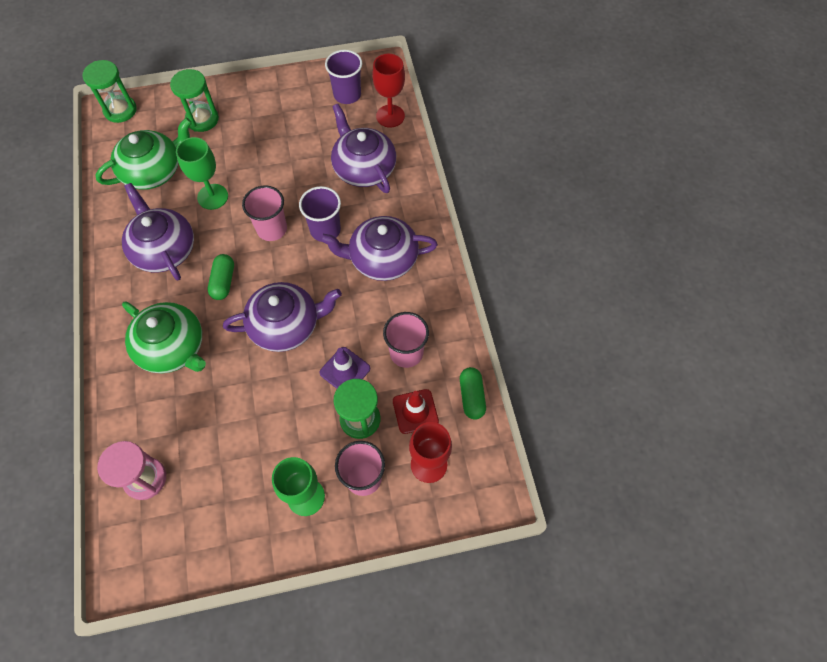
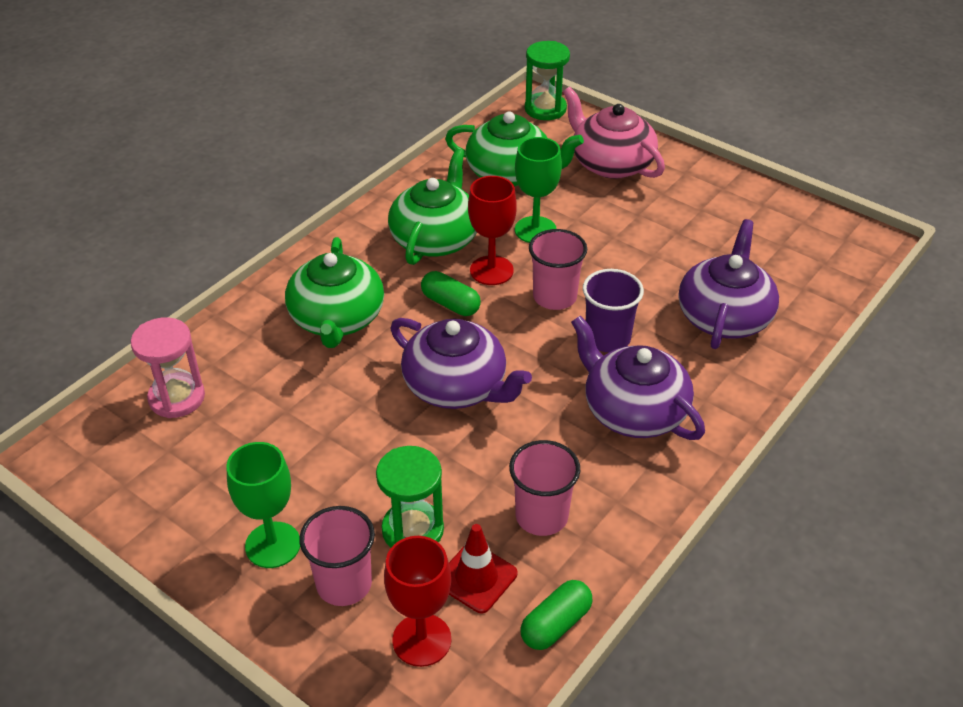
camera: 50 degrees right, 20 degrees down
purple teapot [122,183,194,280] -> green teapot [388,148,477,265]
green hourglass [170,69,219,132] -> pink teapot [563,87,665,179]
green capsule [208,254,234,300] -> green capsule turned 75 degrees clockwise [421,271,481,316]
purple traffic cone [319,347,370,389] -> none
purple cup [325,50,362,104] -> none
red goblet [372,54,405,128] -> red goblet moved to [468,176,517,285]

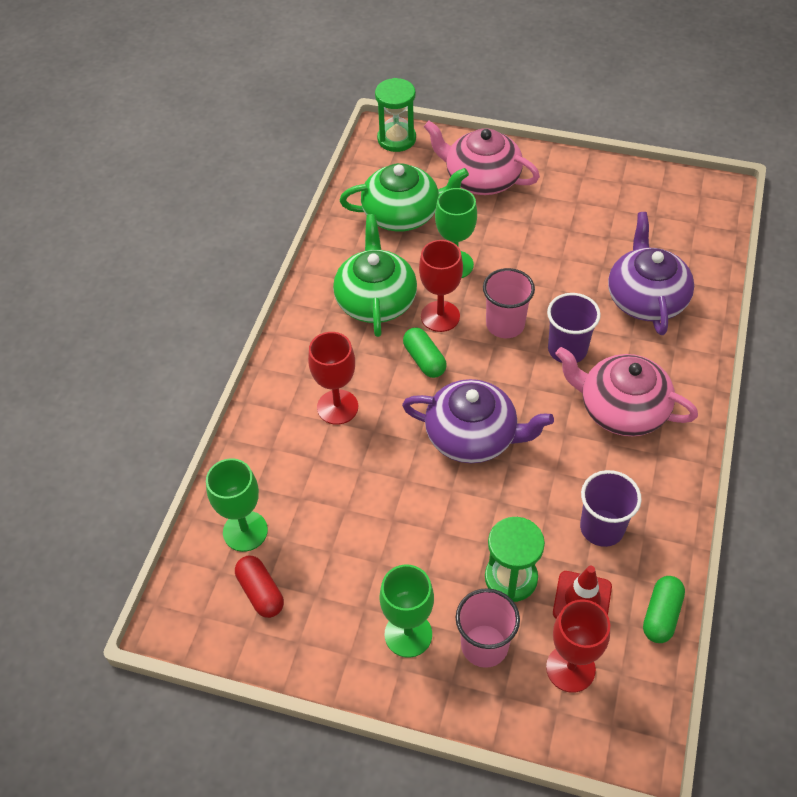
camera: 20 degrees left, 10 degrees up
pink hourglass [131,317,205,418] -> green goblet [206,458,268,552]
green teapot [285,237,384,348] -> red goblet [308,332,358,425]
green capsule [421,271,481,316] -> green capsule turned 45 degrees clockwise [403,328,447,378]
pink cup [509,440,580,536] -> purple cup [580,470,642,547]
purple teapot [571,316,705,440] -> pink teapot [555,347,698,436]
none -> red capsule [235,556,284,618]

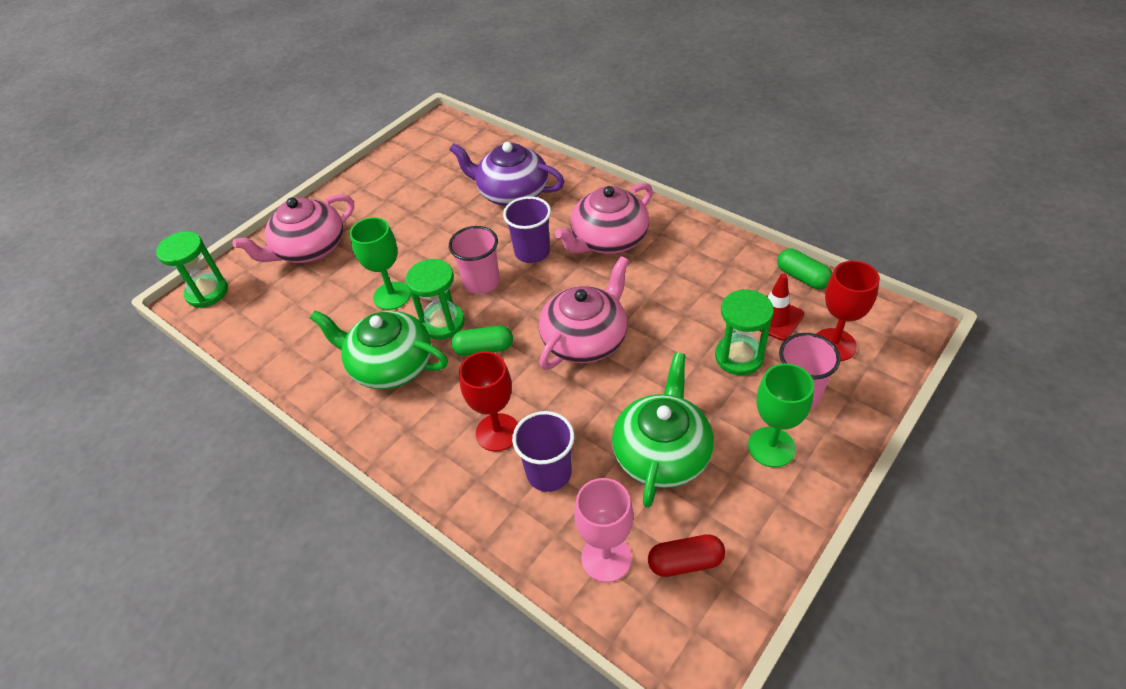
camera: 65 degrees left, 5 degrees down
green goblet [206,458,268,552] -> pink goblet [574,478,633,583]
green teapot [340,163,469,232] -> green teapot moved to [612,352,714,508]
purple teapot [402,379,554,463] -> pink teapot [539,256,629,370]
red goblet [419,240,463,332] -> green hourglass [406,259,465,340]
purple cup [580,470,642,547] -> purple cup moved to [512,411,574,492]

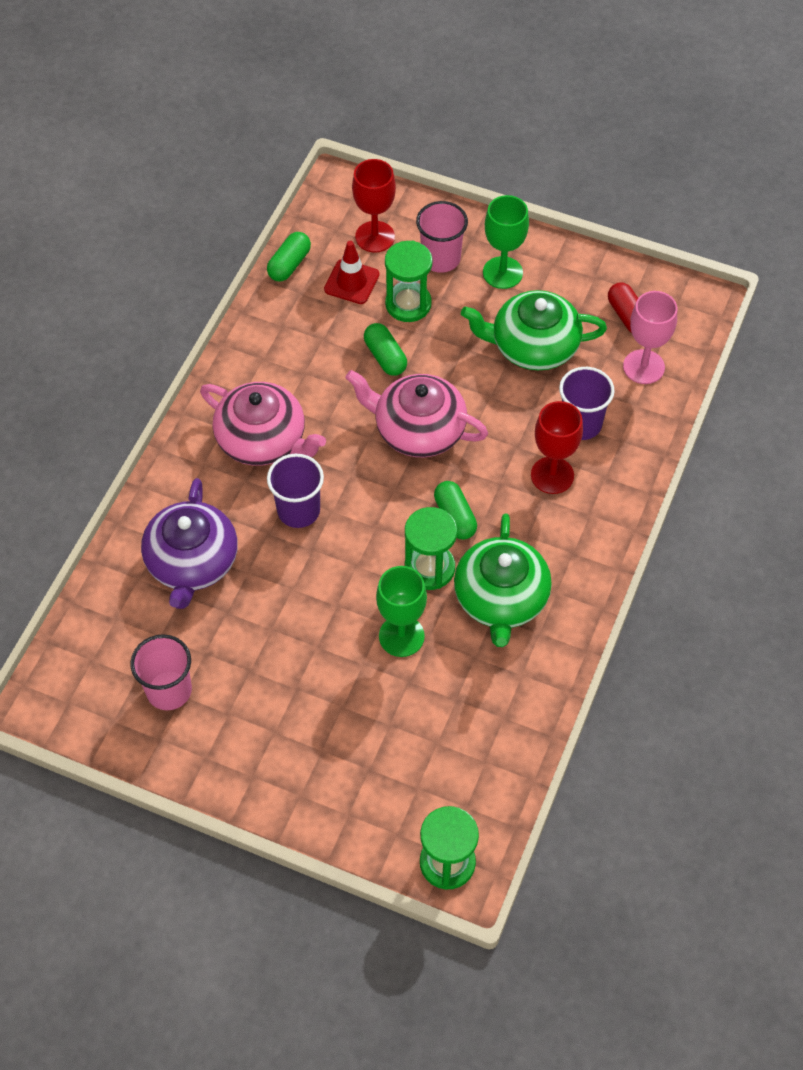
camera: 110 degrees left, 10 degrees up
pink teapot [233,194,354,263] -> none
pink cup [449,226,500,294] -> pink cup moved to [130,634,192,710]
none -> green capsule [364,323,407,376]

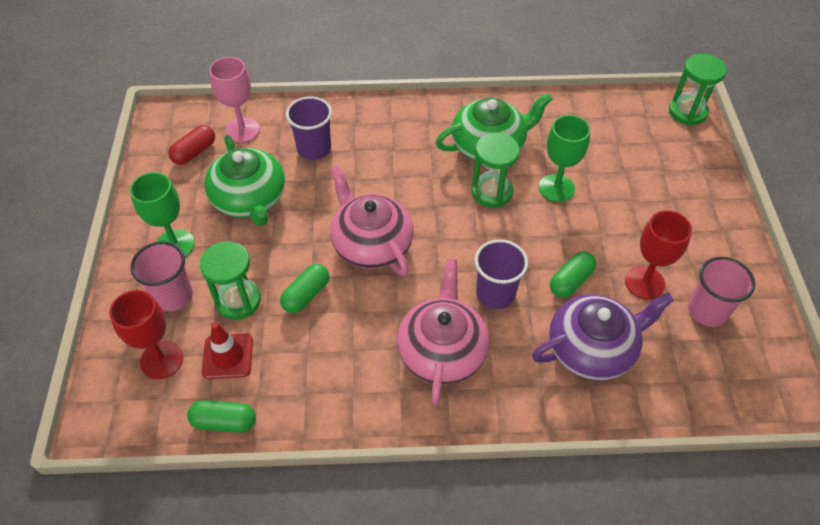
camera: 115 degrees left, 5 degrees down
pink teapot [345,370,488,457] -> pink teapot turned 150 degrees clockwise [330,166,414,276]
green capsule [434,481,477,540] -> green capsule moved to [550,251,596,298]
red goblet [531,401,583,494] -> red goblet moved to [625,210,692,299]

